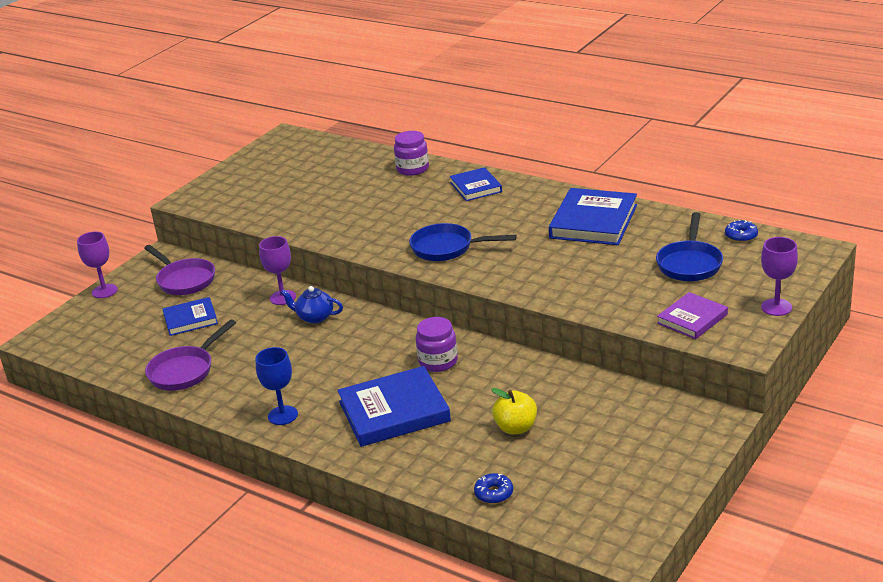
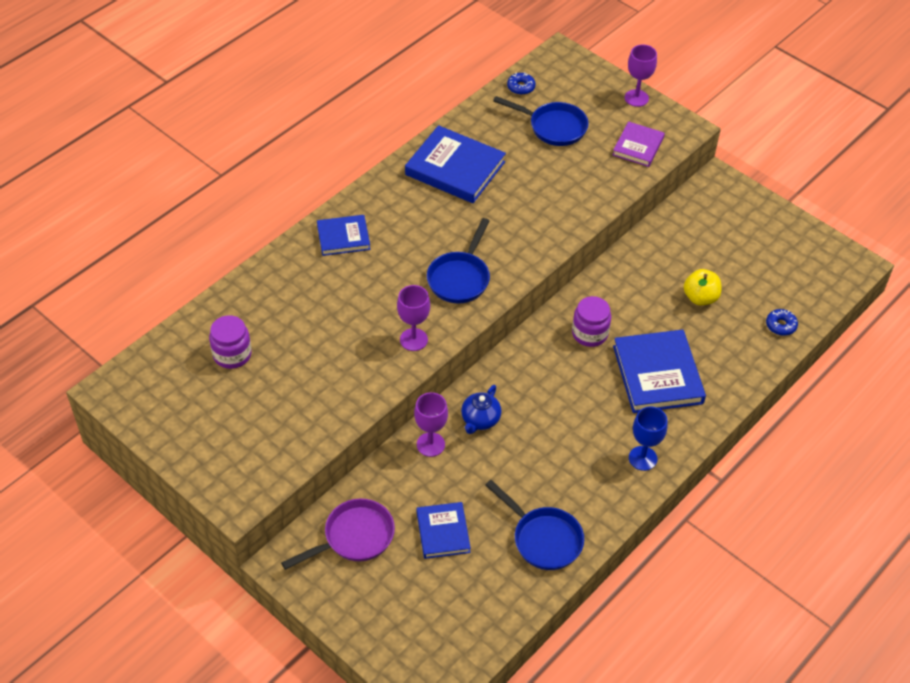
camera: 85 degrees left, 20 degrees up
purple goblet [77,231,118,298] -> purple goblet moved to [397,285,430,351]
purple pan [145,319,236,391] -> blue pan [485,480,584,570]
purple jar [394,131,429,176] -> purple jar moved to [209,315,252,369]
purple book [657,292,728,339] -> purple book turned 60 degrees clockwise [613,121,665,167]

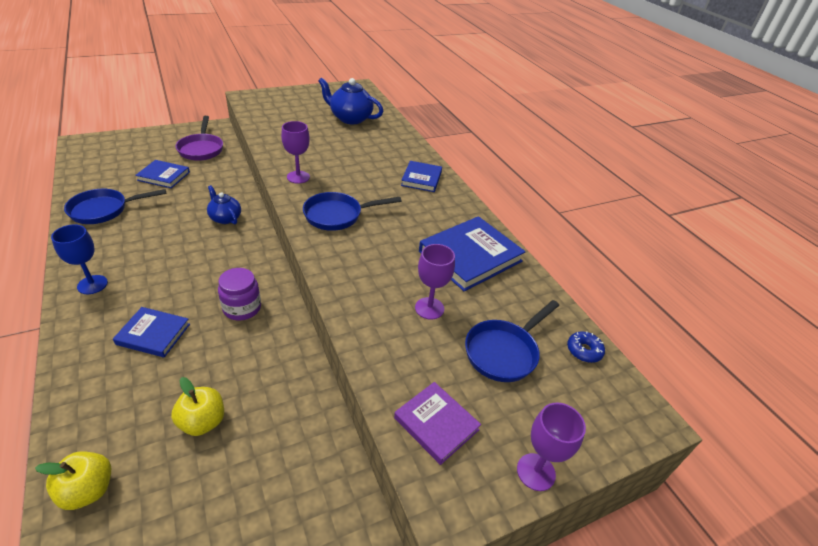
camera: 110 degrees right, 10 degrees down
purple jar [209,315,252,369] -> blue teapot [318,77,383,124]
purple goblet [414,392,448,457] -> purple goblet moved to [415,244,455,320]
blue pan [427,218,490,303] -> blue pan turned 60 degrees counterclockwise [303,192,401,231]
blue book [613,330,706,413] -> blue book [113,307,190,357], size x0.59
blue donut [766,309,798,336] -> yellow apple [35,451,111,510]

